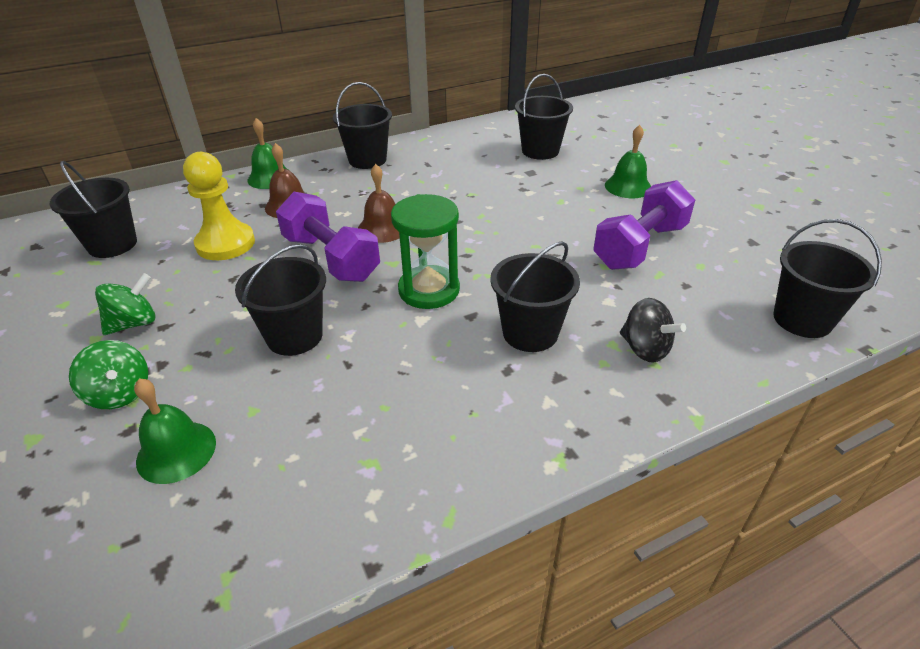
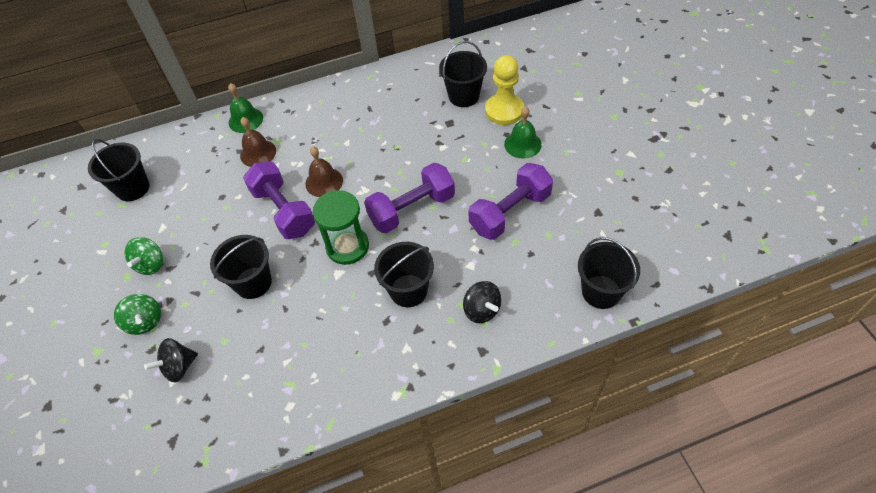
camera: 10 degrees right, 15 degrees up
green spinning top [95,273,156,335] -> green spinning top turned 135 degrees clockwise [125,237,163,275]
green bell [134,378,216,484] -> black spinning top [144,338,198,382]
yellow pawn [183,152,255,260] -> yellow pawn moved to [485,55,524,125]
black bucket [333,82,392,169] -> none
none -> purple dumbbell [364,163,455,233]

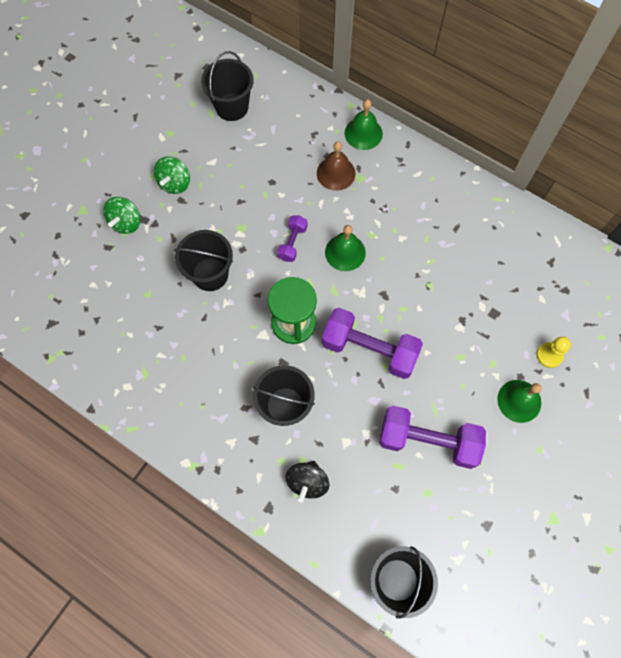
camera: 50 degrees right, 15 degrees up
green spinning top [125,237,163,275] -> green spinning top turned 45 degrees counterclockwise [154,156,190,194]
black spinning top [144,338,198,382] -> none
purple dumbbell [243,162,315,239] -> purple dumbbell [277,216,307,262], size x0.51
brown bell [305,146,343,197] -> green bell [325,225,366,271]
black bucket [439,41,487,107] -> none
yellow pawn [485,55,524,125] -> yellow pawn [536,337,571,368], size x0.56

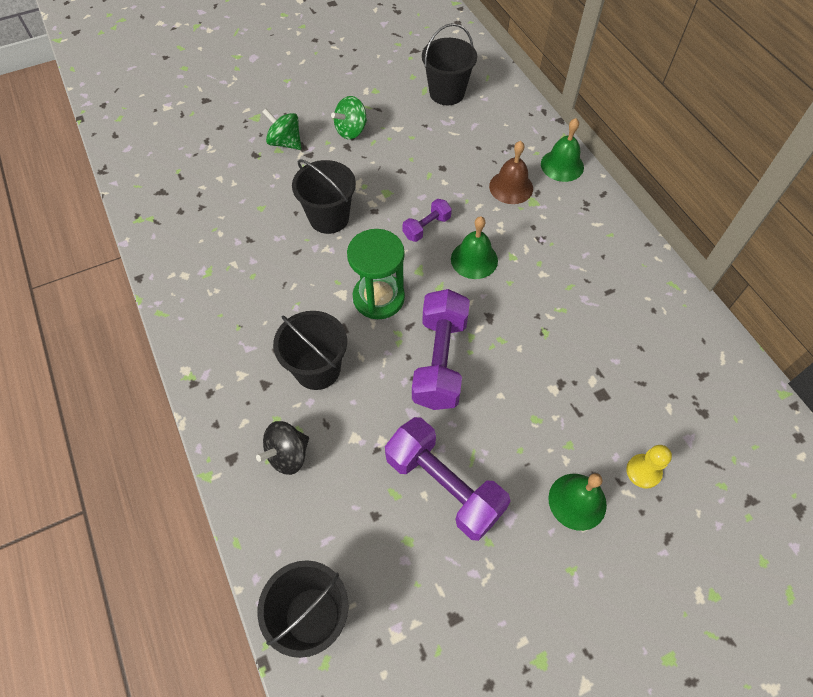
camera: 30 degrees right, 10 degrees down
green spinning top [103,197,140,234] -> green spinning top turned 75 degrees clockwise [263,108,301,150]
purple dumbbell [322,308,423,379] -> purple dumbbell turned 45 degrees clockwise [412,289,470,410]

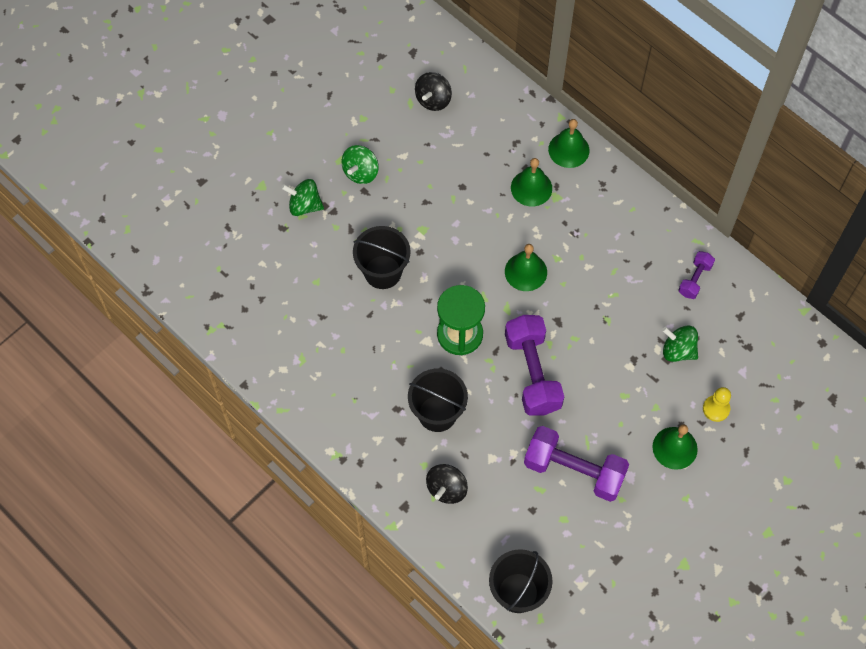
camera: 20 degrees left, 5 degrees up
purple dumbbell [403,199,452,242] -> purple dumbbell moved to [678,251,715,299]
black bucket [422,23,477,105] -> black spinning top [415,72,452,111]
brown bell [489,141,533,204] -> green bell [511,158,552,206]
none -> green spinning top [662,326,698,362]

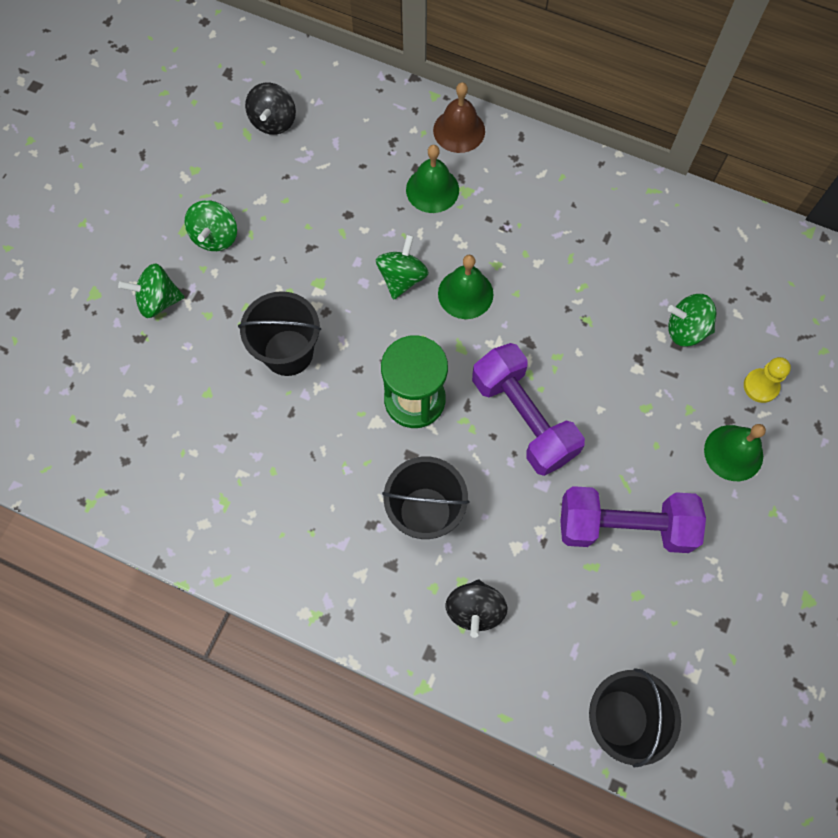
camera: 20 degrees left, 5 degrees up
green bell [548,119,590,168] -> brown bell [433,82,485,153]
purple dumbbell [678,251,715,299] -> none
none -> green spinning top [376,234,429,300]

